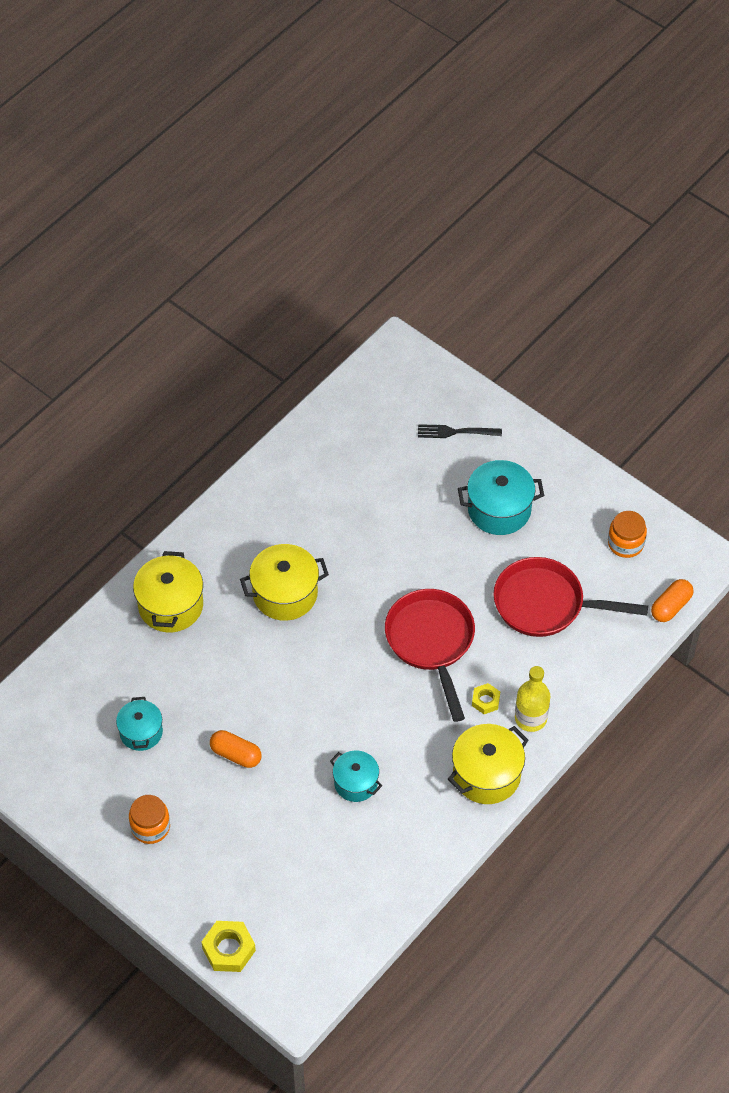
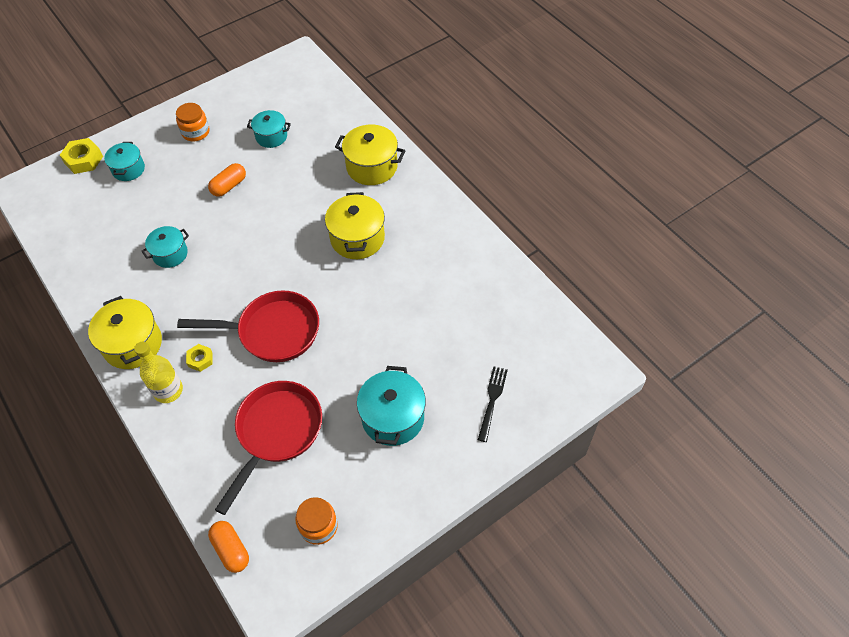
camera: 105 degrees right, 0 degrees up
none -> turquoise pot [104,142,145,181]

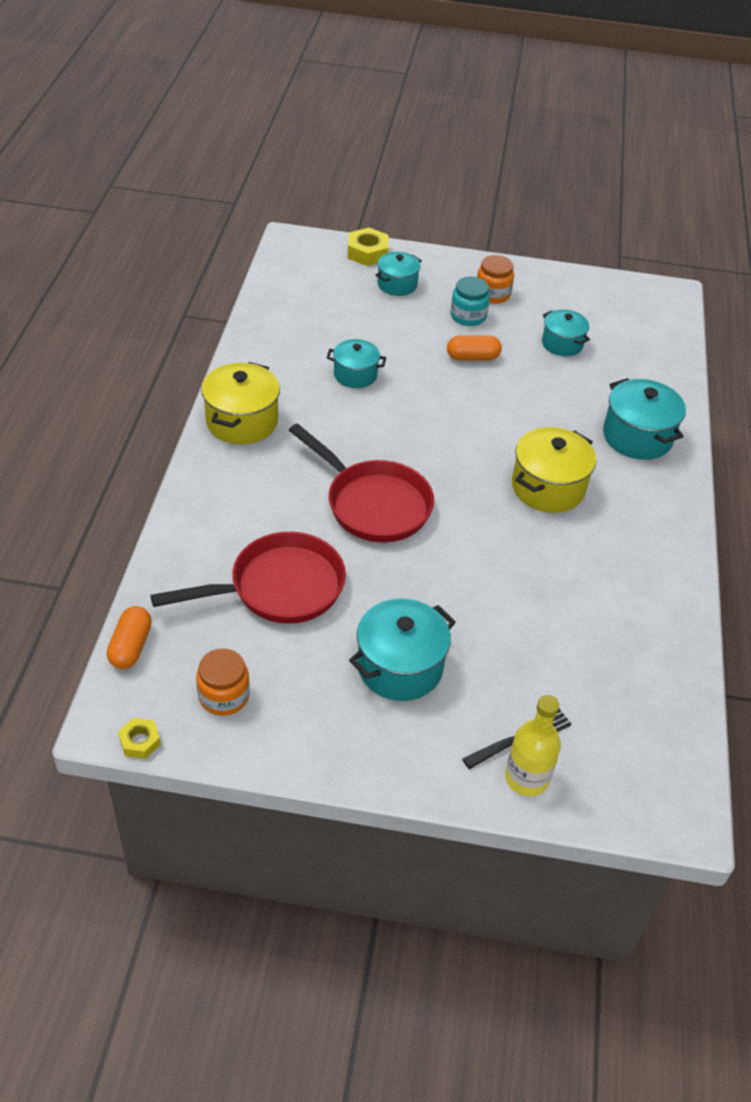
camera: 40 degrees right, 10 degrees down
yellow bottle [134,342,183,403] -> yellow bottle moved to [505,695,561,796]
yellow nut [186,344,213,372] -> yellow nut moved to [118,718,161,759]
yellow pot [335,125,406,185] -> turquoise pot [603,378,686,460]
none -> turquoise jar [450,277,490,326]

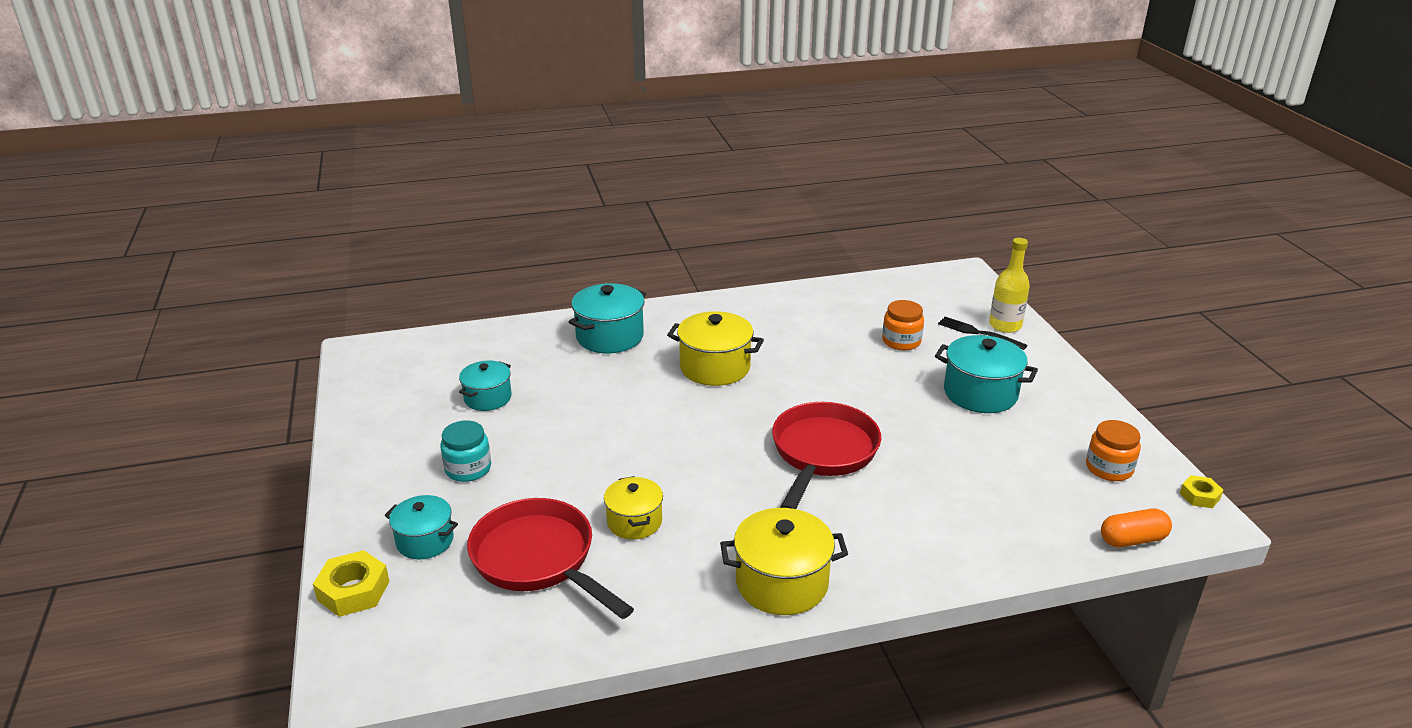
camera: 110 degrees left, 15 degrees down
red pan [150,532,346,624] -> red pan moved to [467,498,634,619]
turquoise pot [327,339,386,388] -> yellow pot [604,476,663,539]
orange capsule [447,335,502,361] -> none
orange jar [477,255,514,304] -> orange jar moved to [882,300,924,350]

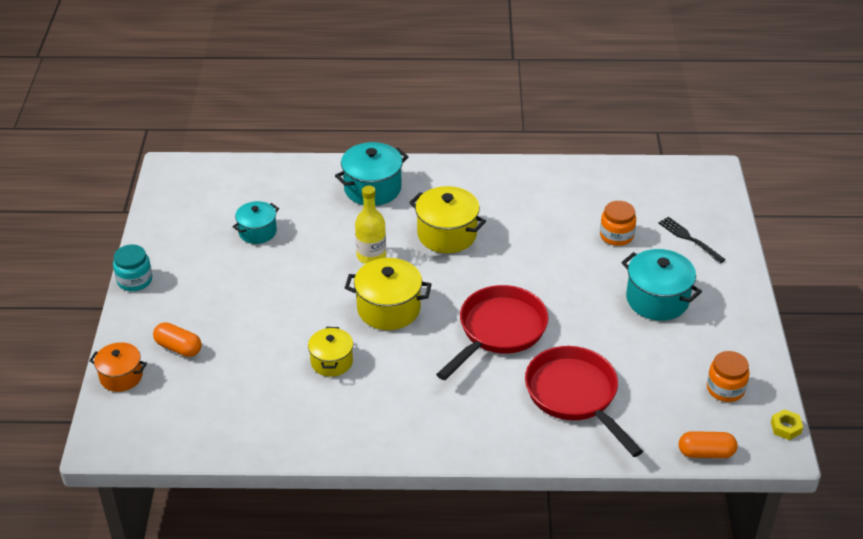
camera: 15 degrees right, 10 degrees up
yellow nut [313,550,390,617] -> orange pot [89,342,147,392]
turquoise pot [385,495,458,559] -> orange capsule [153,322,202,357]
turquoise jar [440,420,491,482] -> turquoise jar moved to [113,244,152,291]
red pan [467,498,634,619] -> red pan moved to [525,346,643,457]
yellow pot [720,508,848,615] -> yellow pot moved to [345,258,432,330]
yellow bottle [989,238,1030,333] -> yellow bottle moved to [355,186,386,264]

